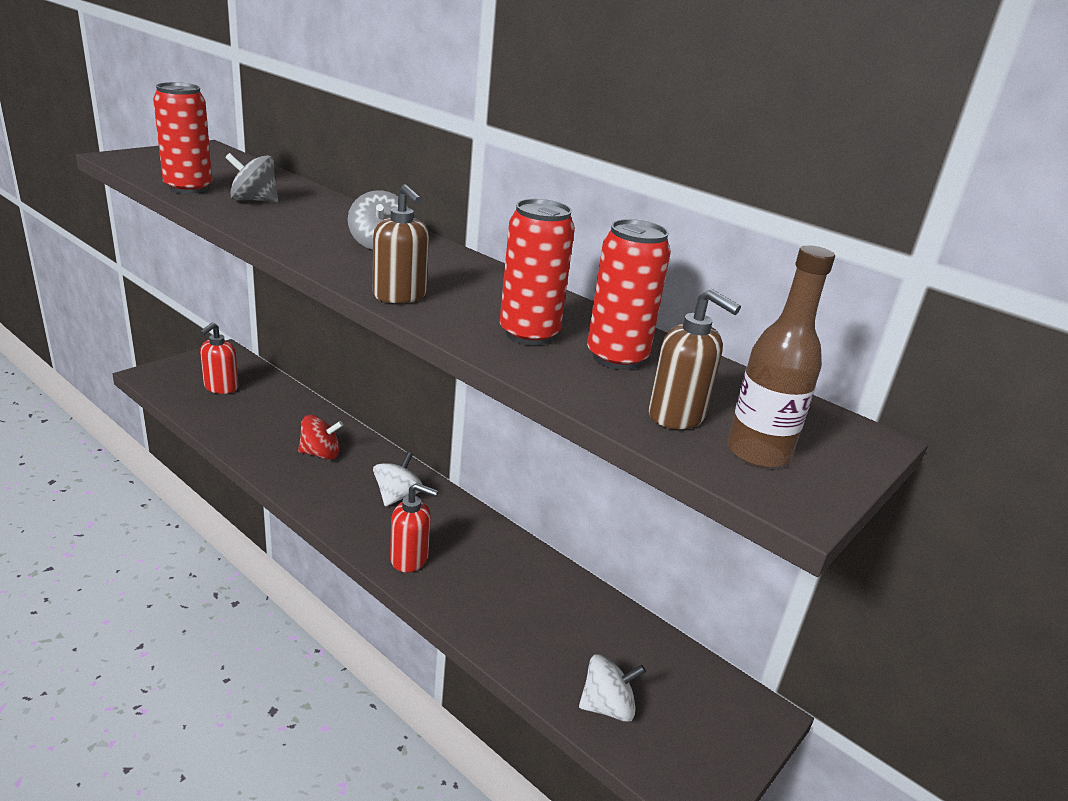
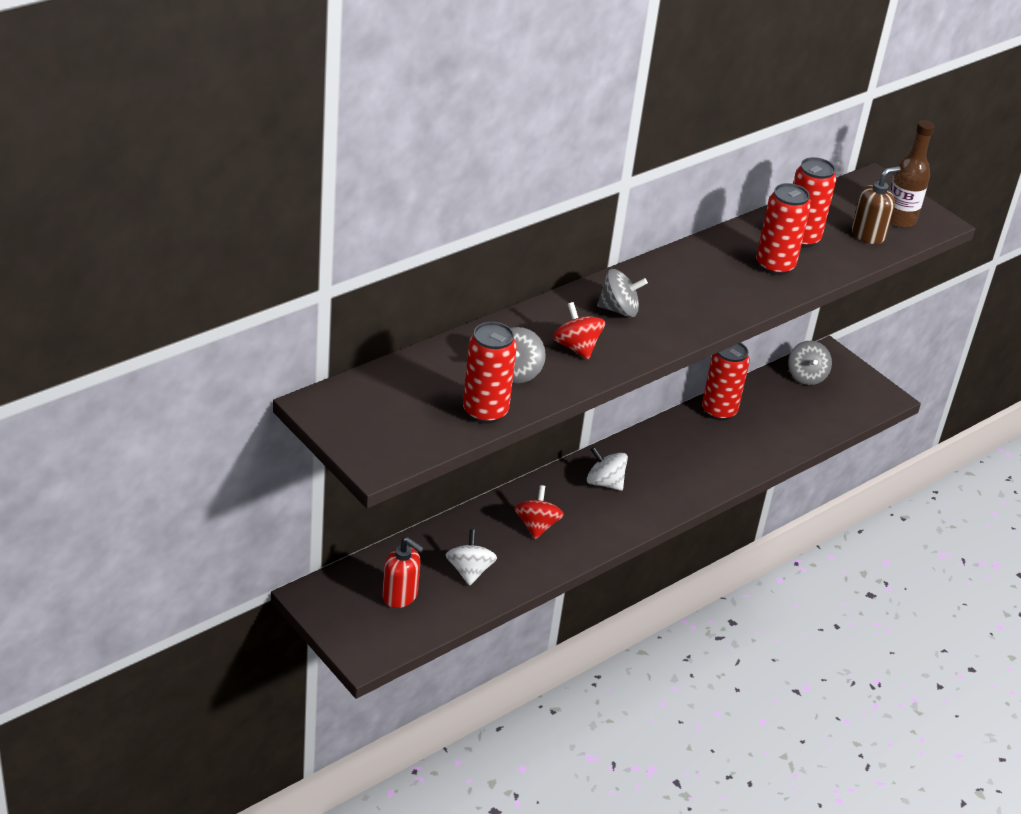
camera: 80 degrees left, 10 degrees up
brown soap dispenser [373,184,429,303] -> none
red soap dispenser [390,483,438,572] -> none
white spinning top [579,654,646,722] -> white spinning top moved to [446,529,497,586]
none -> red spinning top [553,302,605,359]
none -> red can [702,343,750,421]
none -> grey spinning top [788,341,832,385]

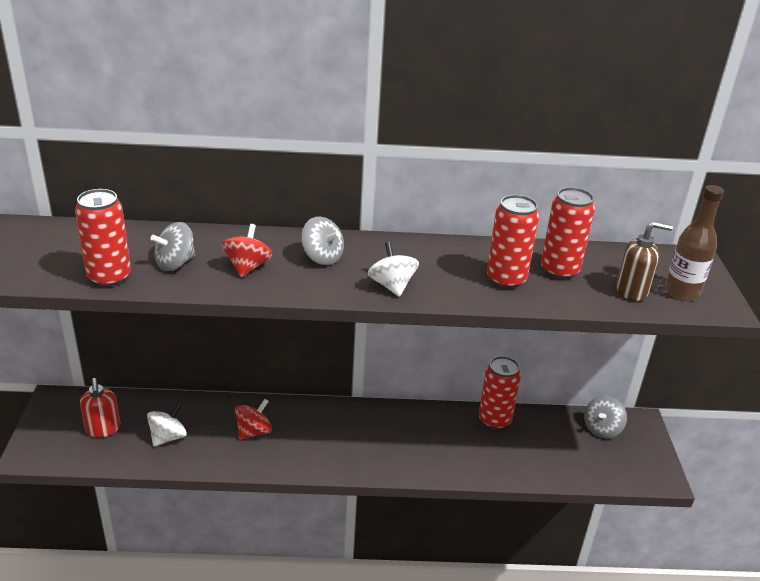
camera: 40 degrees right, 5 degrees down
white spinning top [587,447,628,491] -> white spinning top moved to [368,242,419,297]

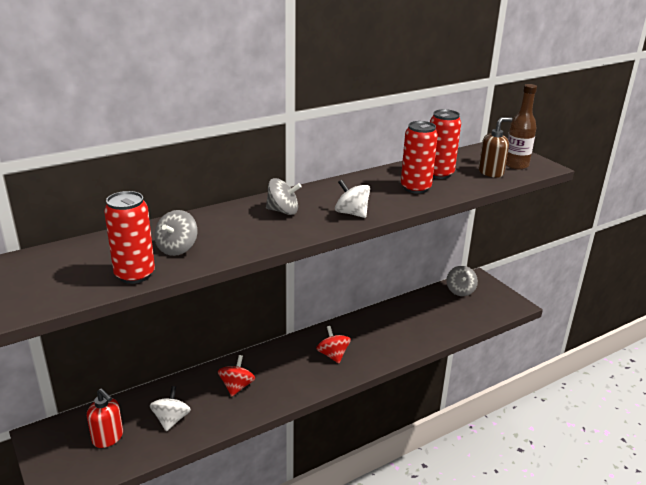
camera: 30 degrees left, 5 degrees down
red spinning top [222,224,273,277] -> red spinning top moved to [316,326,351,364]
red can [479,356,521,430] -> none

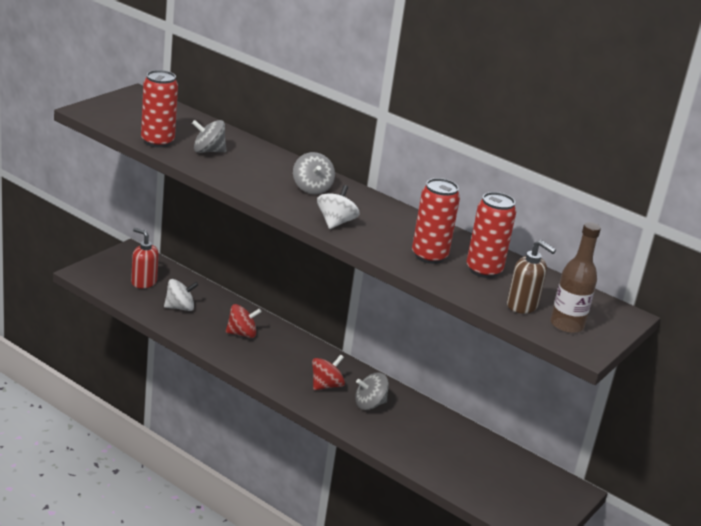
camera: 65 degrees right, 0 degrees up
red soap dispenser [87,388,123,448] -> red soap dispenser turned 105 degrees clockwise [131,228,159,288]
grey spinning top [446,266,478,296] -> grey spinning top moved to [355,373,389,410]

